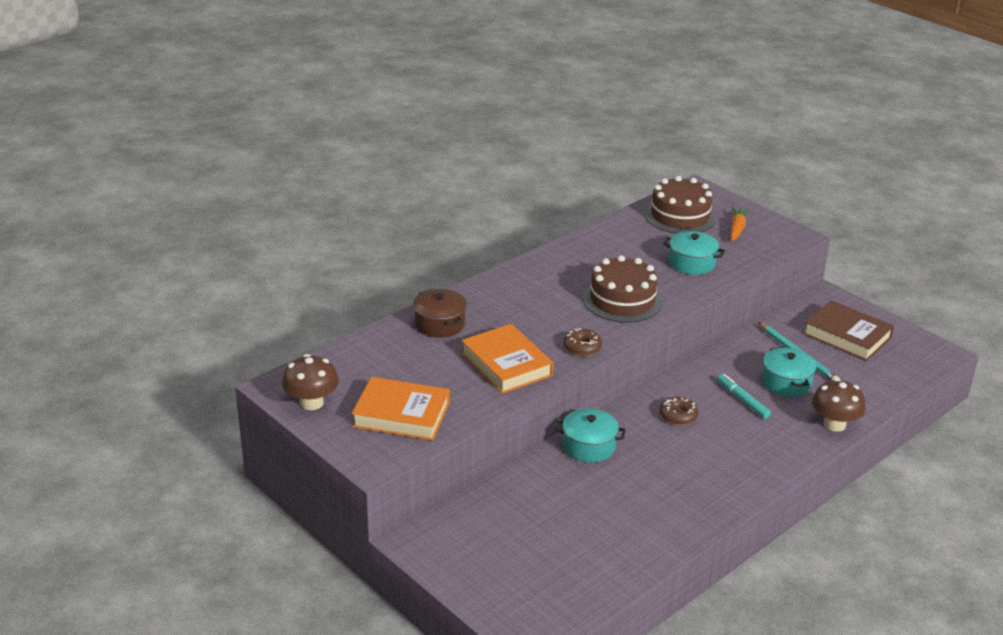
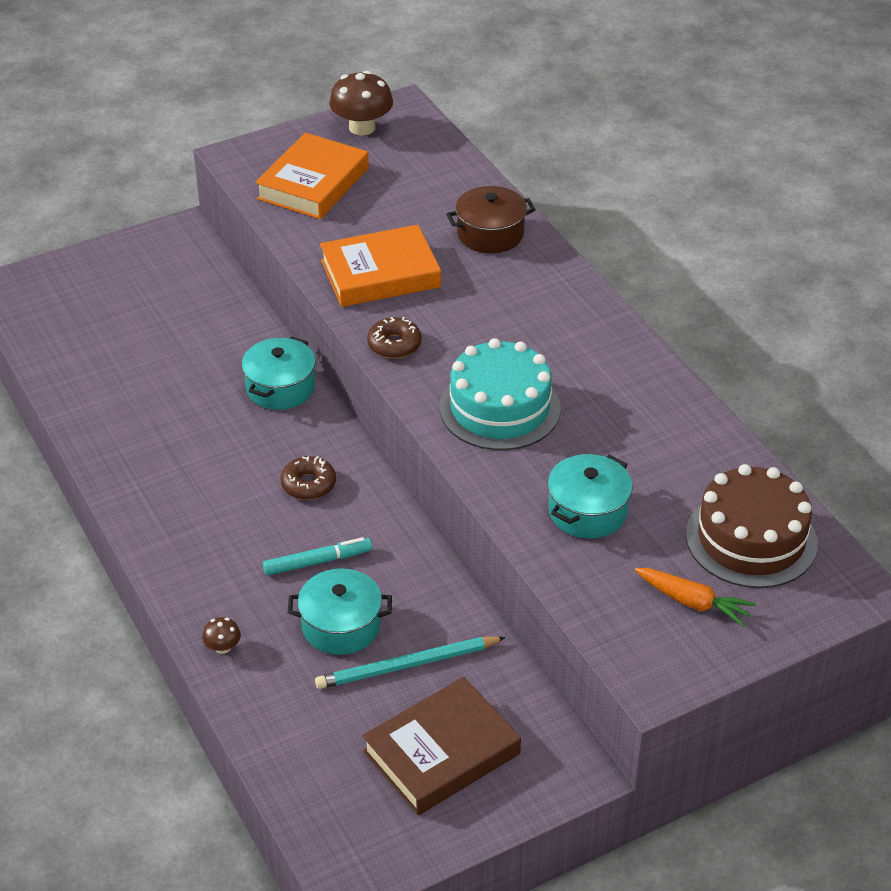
camera: 105 degrees right, 10 degrees up
brown cake [583,255,662,323] -> turquoise cake [440,338,561,450]
brown mushroom [812,379,866,432] -> brown mushroom [202,617,241,654], size x0.47

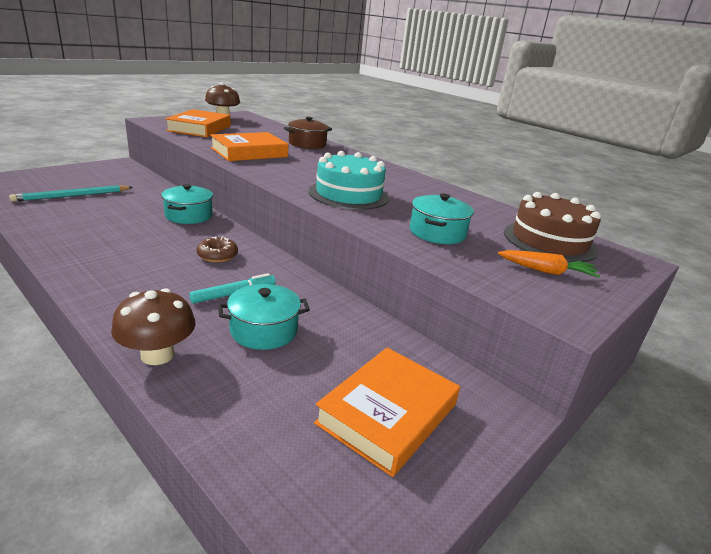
camera: 20 degrees left, 15 degrees down
brown mushroom [202,617,241,654] -> brown mushroom [111,288,196,365], size x2.13
turquoise pencil [315,637,506,689] -> turquoise pencil moved to [9,185,133,202]
brown book [362,677,521,815] -> orange book [314,348,460,477]
brown donut [367,317,421,358] -> none

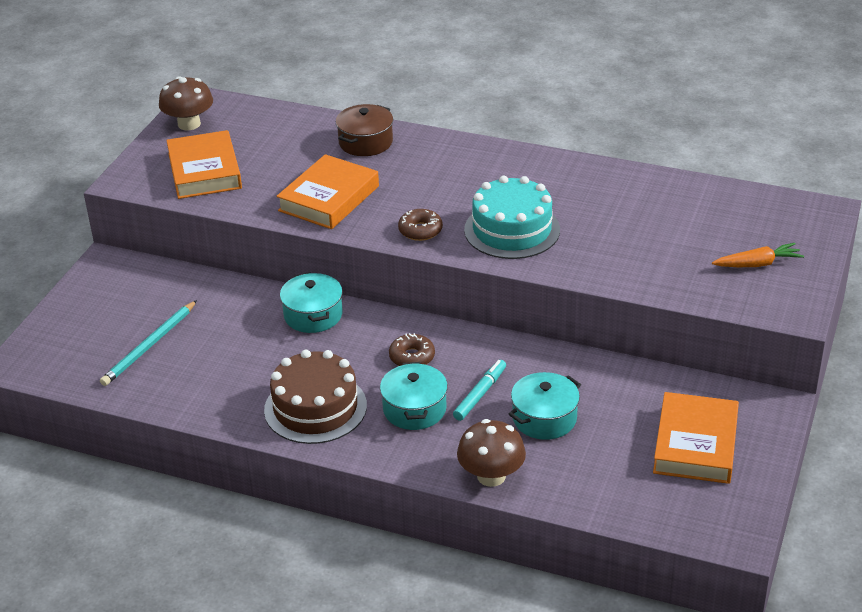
camera: 20 degrees left, 10 degrees up
turquoise pot [410,193,474,244] -> turquoise pot moved to [380,362,448,430]
brown cake [504,192,601,262] -> brown cake moved to [264,350,367,444]
none -> brown donut [398,209,443,241]

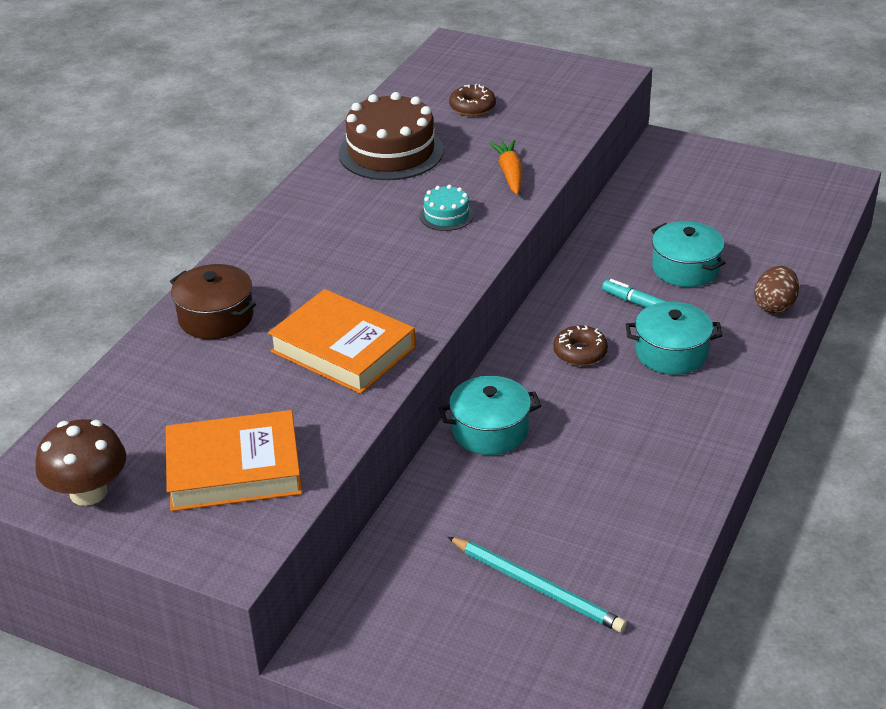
camera: 85 degrees left, 0 degrees up
brown cake [264,350,367,444] -> brown cake moved to [339,92,444,180]
brown donut [398,209,443,241] -> brown donut moved to [449,84,496,116]
brown mushroom [457,419,526,487] -> brown egg [754,266,799,314]
turquoise cake [464,176,560,259] -> turquoise cake [420,185,474,231], size x0.48
orange book [653,392,739,484] -> none
orange carrot [712,243,804,267] -> orange carrot moved to [489,140,522,195]

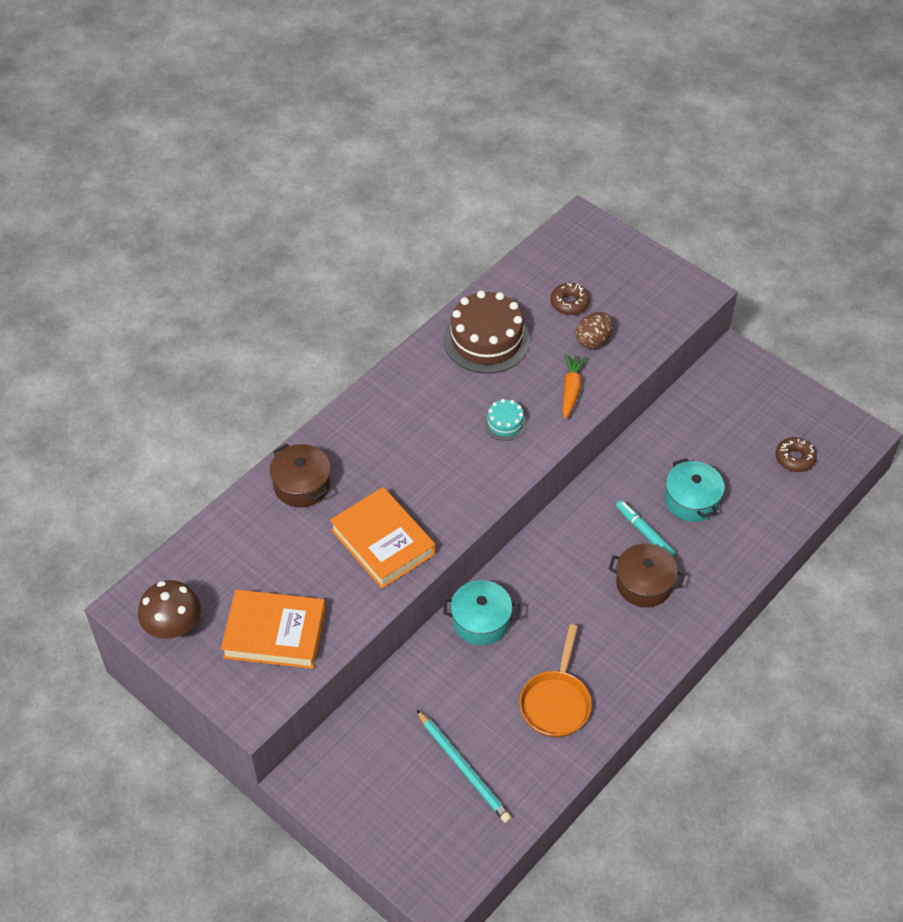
camera: 15 degrees right, 15 degrees up
brown donut [553,325,608,366] -> brown donut moved to [776,437,817,472]
turquoise pot [626,302,723,375] -> brown pot [609,544,685,607]
brown egg [754,266,799,314] -> brown egg moved to [575,312,613,349]
none -> orange pan [519,624,592,737]

